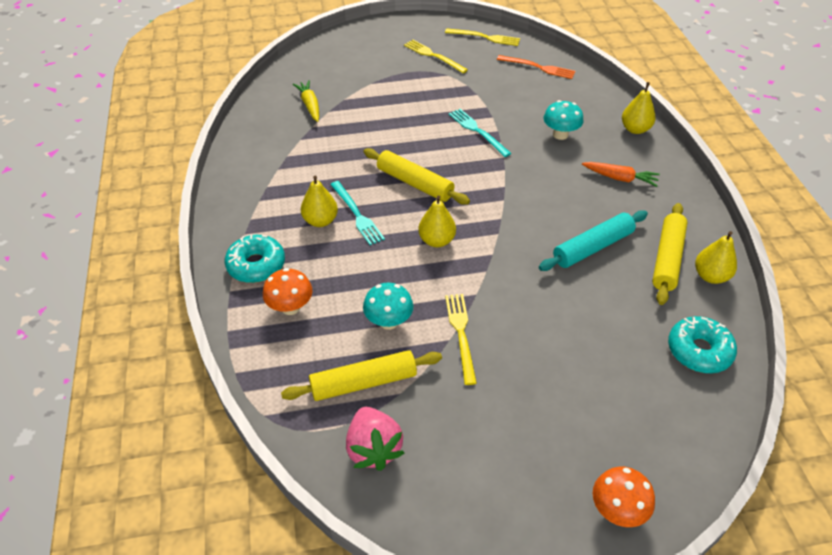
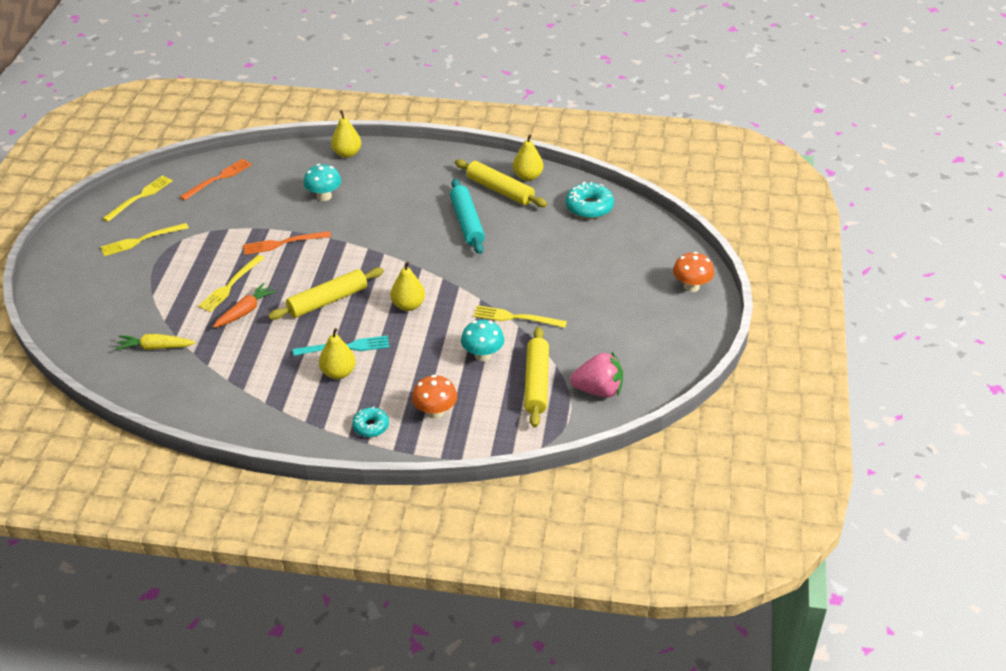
camera: 70 degrees left, 5 degrees down
turquoise donut [225,235,285,283] -> turquoise donut [352,406,389,437], size x0.63
turquoise fork [449,109,511,157] -> orange fork [243,231,331,255]
orange carrot [582,162,660,187] -> orange carrot moved to [213,283,277,328]
none -> yellow fork [198,255,264,312]

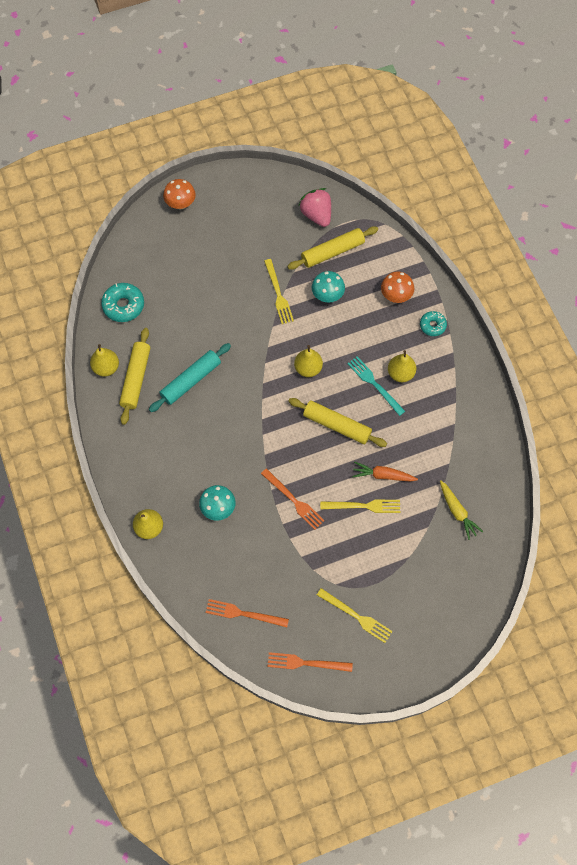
camera: 120 degrees left, 25 degrees up
yellow fork [103,175,173,222] -> orange fork [267,652,353,672]

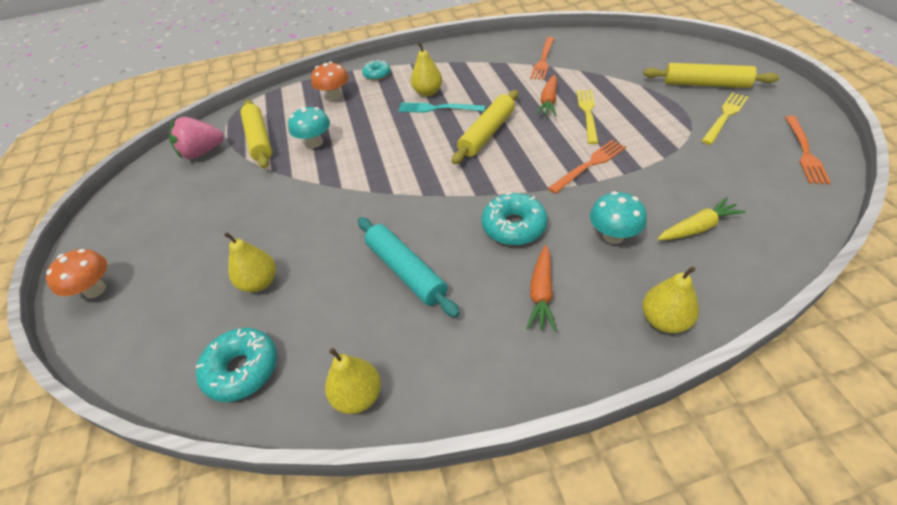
camera: 80 degrees left, 20 degrees down
yellow rolling pin [119,328,150,425] -> yellow rolling pin moved to [643,63,779,88]
orange fork [206,599,289,627] -> orange fork moved to [530,37,555,80]
yellow fork [264,259,294,324] -> none
yellow pear [294,345,323,377] -> yellow pear moved to [224,232,276,292]
turquoise fork [347,356,405,416] -> turquoise fork turned 45 degrees clockwise [398,102,485,113]
yellow carrot [440,480,483,540] -> yellow carrot moved to [657,197,746,240]
none -> turquoise donut [482,192,548,245]
none -> orange carrot [526,245,556,332]

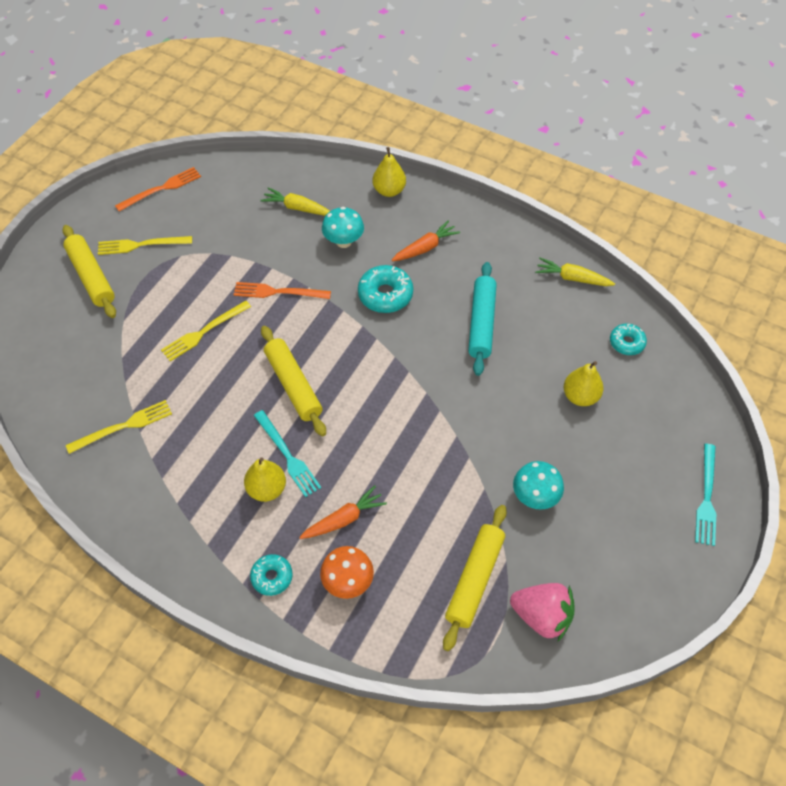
camera: 140 degrees left, 10 degrees up
orange mushroom [46,249,107,299] -> turquoise fork [695,444,716,546]
turquoise donut [196,328,277,402] -> turquoise donut [610,323,647,355], size x0.63
turquoise mushroom [288,107,330,148] -> turquoise mushroom moved to [513,461,564,510]
yellow pear [325,348,381,414] -> yellow carrot [535,258,615,286]
yellow rolling pin [451,90,518,164] -> yellow rolling pin turned 75 degrees clockwise [261,326,326,436]
orange fork [530,37,555,80] -> yellow fork [66,400,172,454]
orange carrot [536,75,557,116] -> orange carrot moved to [299,485,387,539]

